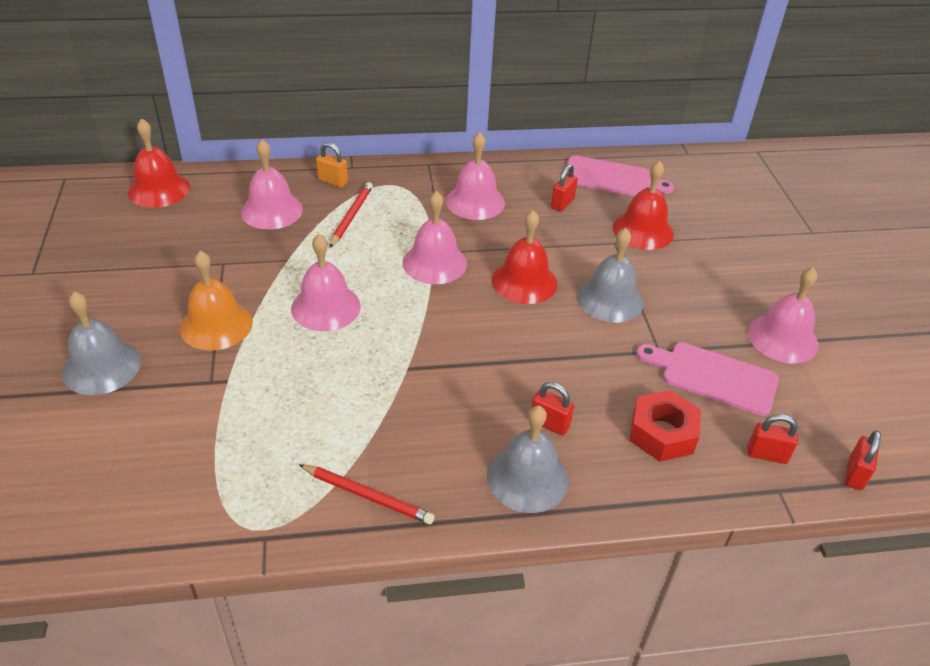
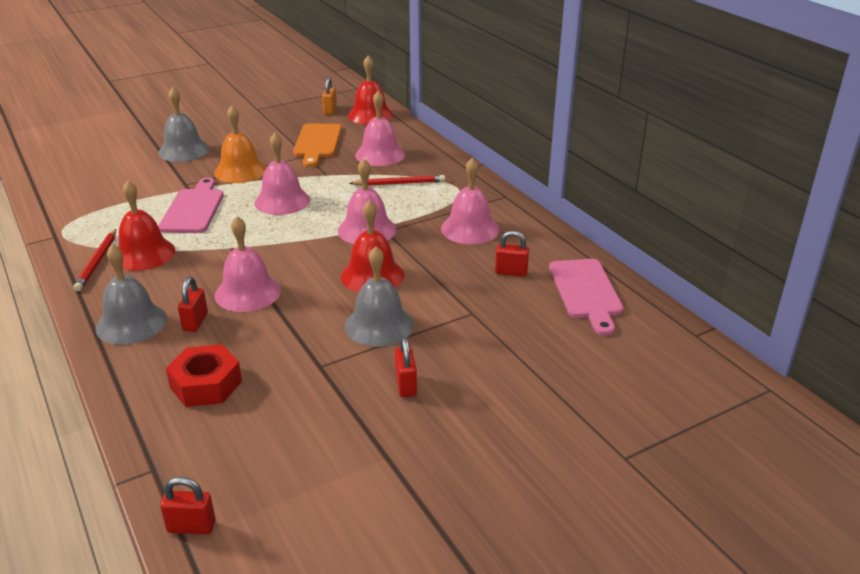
camera: 70 degrees right, 10 degrees down
orange padlock [316,142,348,188] -> orange padlock moved to [322,77,337,115]
red bell [613,160,674,250] -> red bell moved to [118,180,175,271]
pink cutting board [636,342,779,416] -> pink cutting board moved to [158,178,224,233]
pink bell [748,267,819,364] -> pink bell moved to [215,216,281,312]
red padlock [748,414,798,464] -> red padlock moved to [395,337,417,397]
none -> orange cutting board [293,123,342,167]

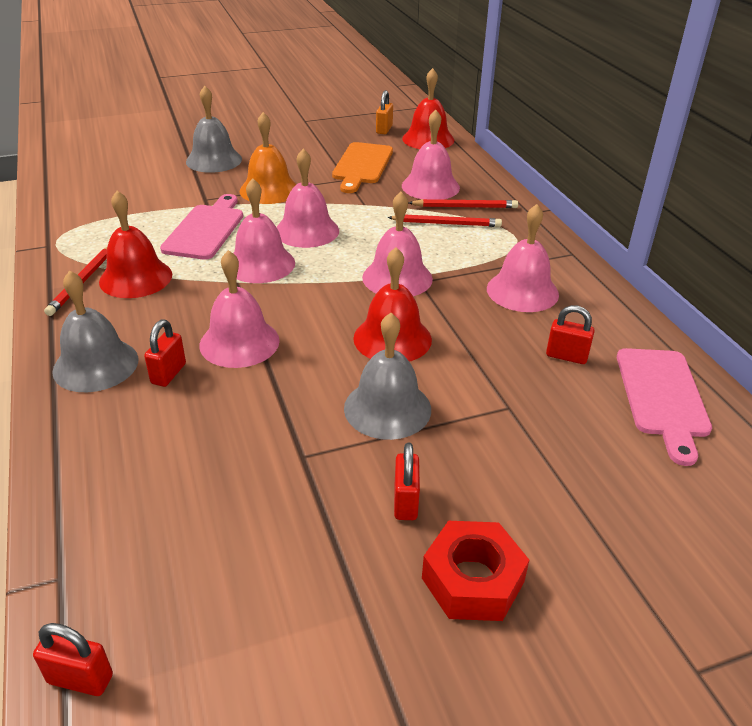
camera: 10 degrees right, 5 degrees up
red nut [166,344,242,407] -> red nut moved to [422,521,529,621]
none -> pink bell [233,178,295,283]
none -> red pencil [408,199,518,208]

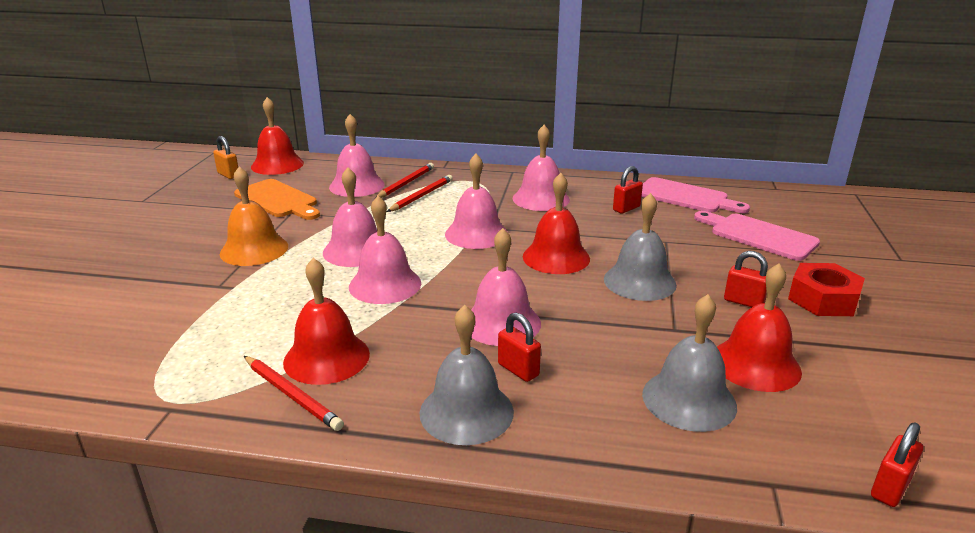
camera: 60 degrees left, 10 degrees down
pink cutting board [160,194,243,260] -> pink cutting board moved to [694,211,820,261]
grey bell [186,86,242,173] -> grey bell moved to [642,294,737,432]
none -> red bell [717,264,802,392]

